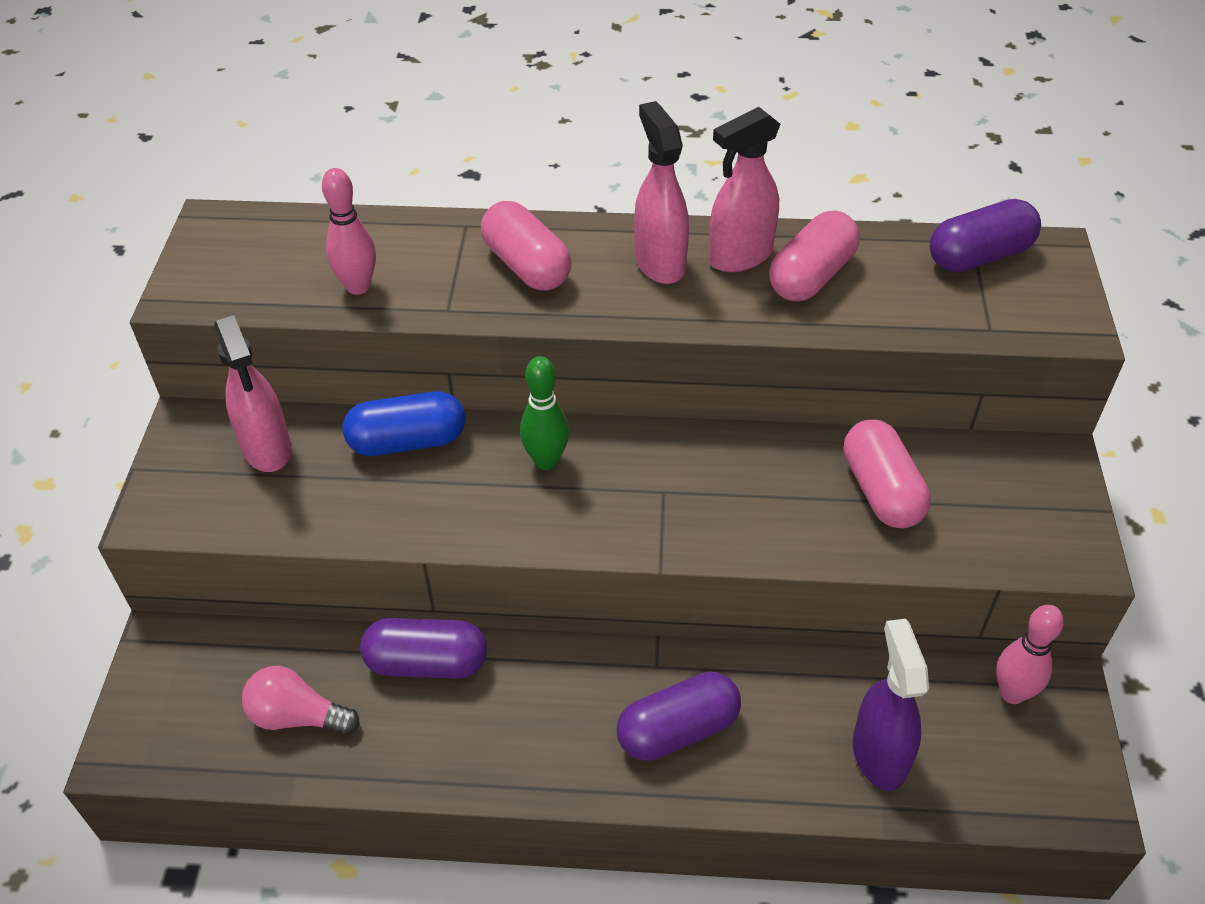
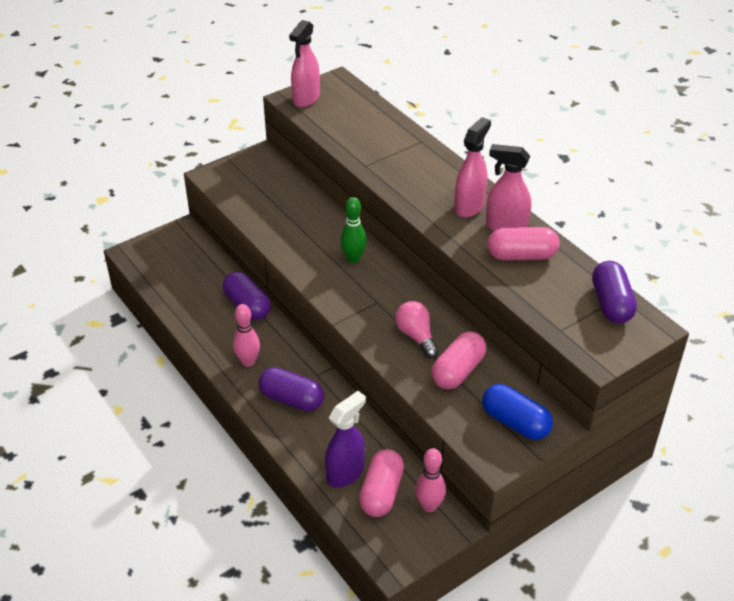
camera: 50 degrees right, 5 degrees down
pink spray bottle [214,315,292,472] -> pink spray bottle moved to [289,20,320,107]
pink light bulb [242,666,360,735] -> pink light bulb moved to [395,301,439,358]
pink bowling pin [322,168,376,295] -> pink bowling pin moved to [233,304,260,367]
blue capsule [343,391,465,456] -> blue capsule moved to [482,384,553,440]
pink capsule [481,201,572,291] -> pink capsule moved to [359,449,404,517]
purple capsule [930,199,1041,272] -> purple capsule turned 60 degrees clockwise [592,261,637,323]

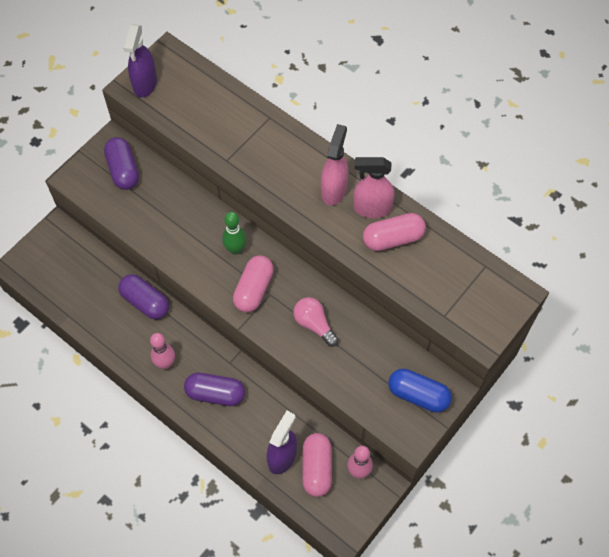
camera: 15 degrees left, 20 degrees up
pink spray bottle [289,20,320,107] -> purple spray bottle [123,24,157,98]
pink capsule [431,331,486,389] -> pink capsule moved to [233,255,274,313]
purple capsule [592,261,637,323] -> purple capsule moved to [104,137,139,190]

